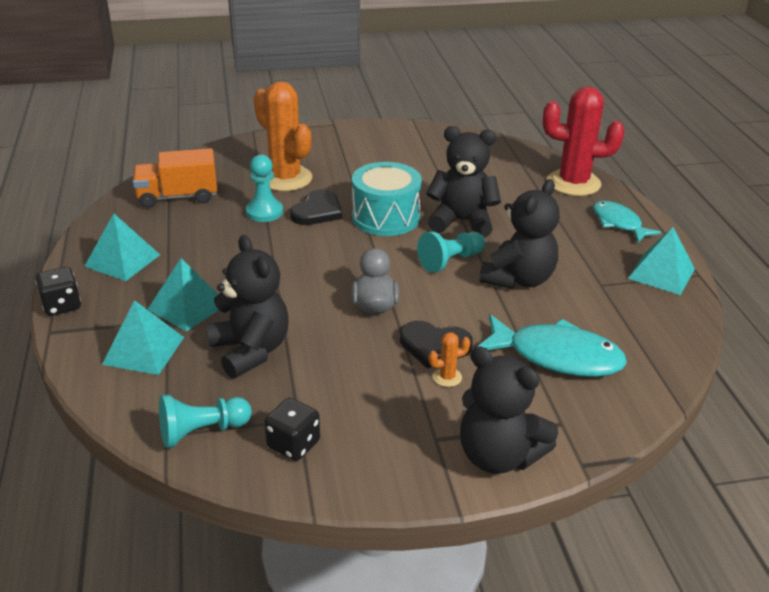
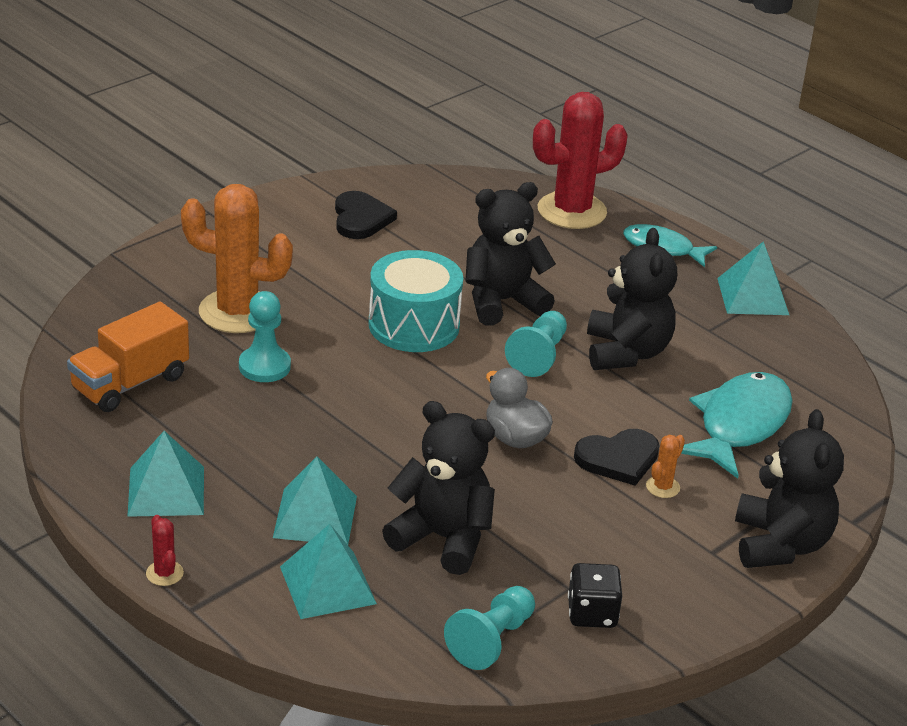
camera: 35 degrees left, 0 degrees up
black dice [36,267,81,316] -> red cactus [146,515,184,586]
black heart [290,189,342,225] -> black heart moved to [335,191,397,239]
black teddy bear [460,346,559,474] -> black teddy bear turned 90 degrees counterclockwise [735,409,844,568]
turquoise fish [478,314,627,377] -> turquoise fish turned 45 degrees counterclockwise [681,372,793,479]

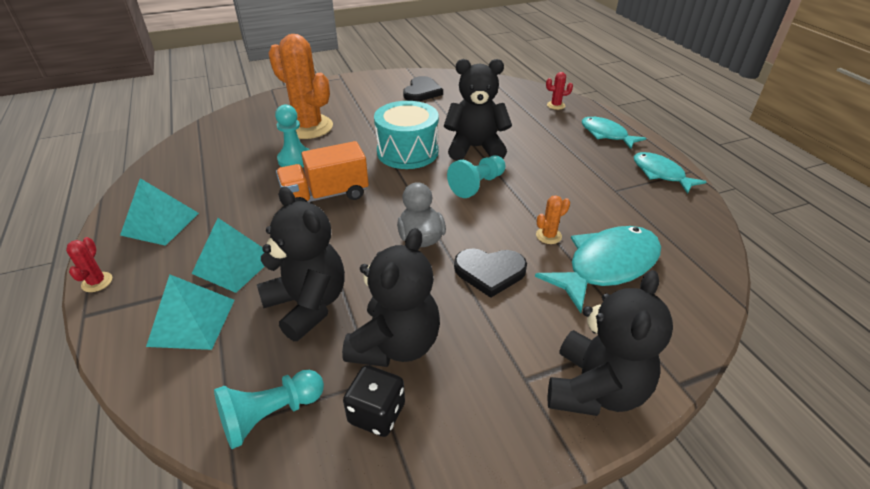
camera: 25 degrees right, 5 degrees up
orange truck [67,302,189,412] -> orange truck moved to [276,141,369,202]
red cactus [533,92,628,229] -> red cactus [546,72,573,110], size x0.40
black teddy bear [587,228,677,370] -> black teddy bear moved to [342,228,440,367]
orange cactus [646,435,685,498] -> orange cactus moved to [536,195,570,244]
turquoise pyramid [717,241,789,315] -> turquoise fish [634,152,707,194]

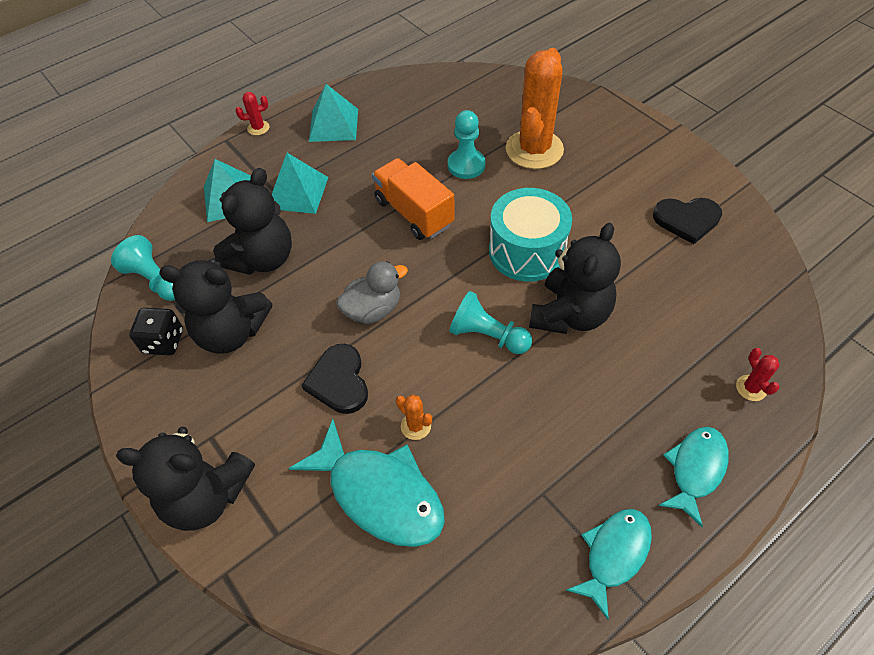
camera: 75 degrees right, 15 degrees up
black teddy bear [444,59,512,161] -> black teddy bear turned 45 degrees clockwise [529,223,621,334]

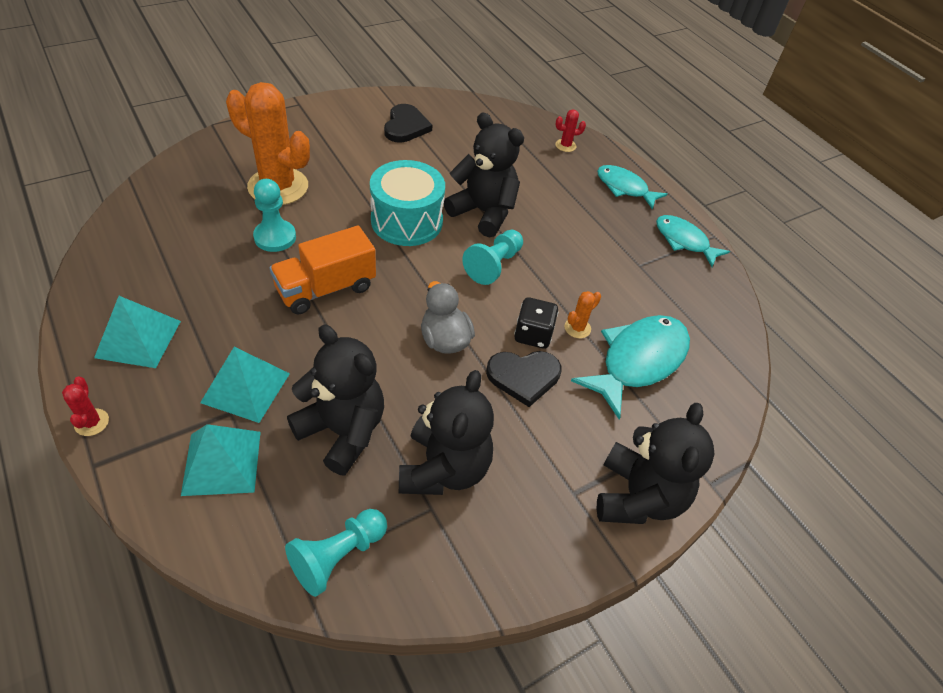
camera: 90 degrees left, 5 degrees down
black dice [129,308,183,356] -> black dice moved to [514,297,558,349]

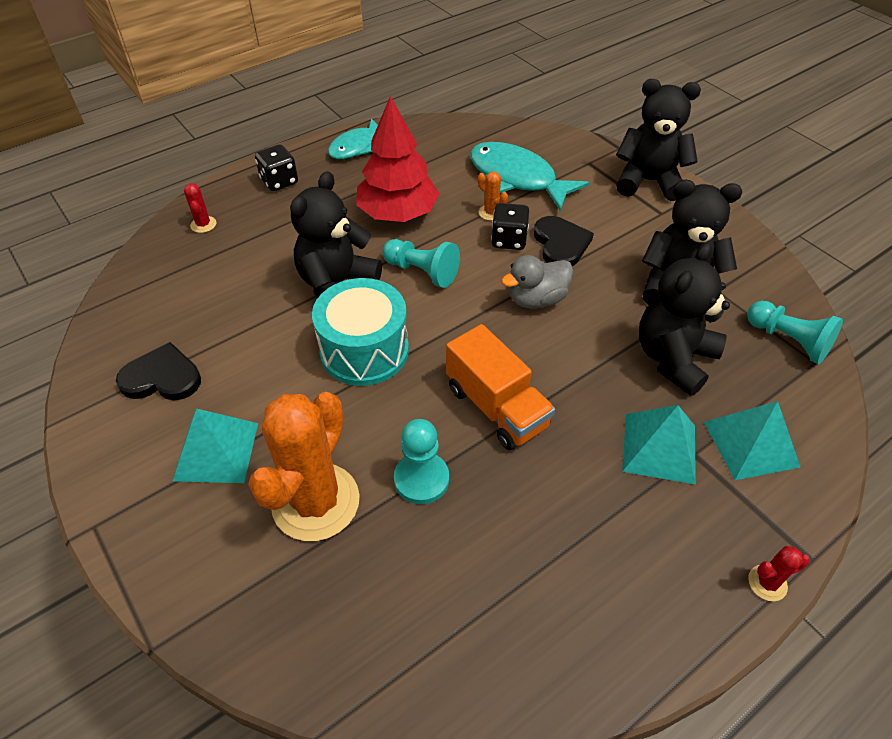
camera: 90 degrees left, 0 degrees up
turquoise pyramid [94,296,181,368] -> turquoise pyramid moved to [173,409,258,483]
turquoise fish [597,165,668,210] -> black dice [255,144,298,191]
none -> red tree [356,96,439,222]

